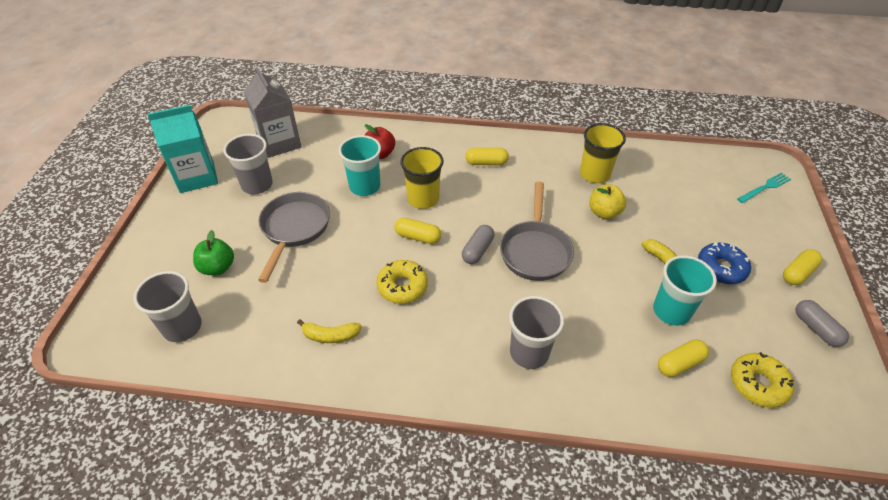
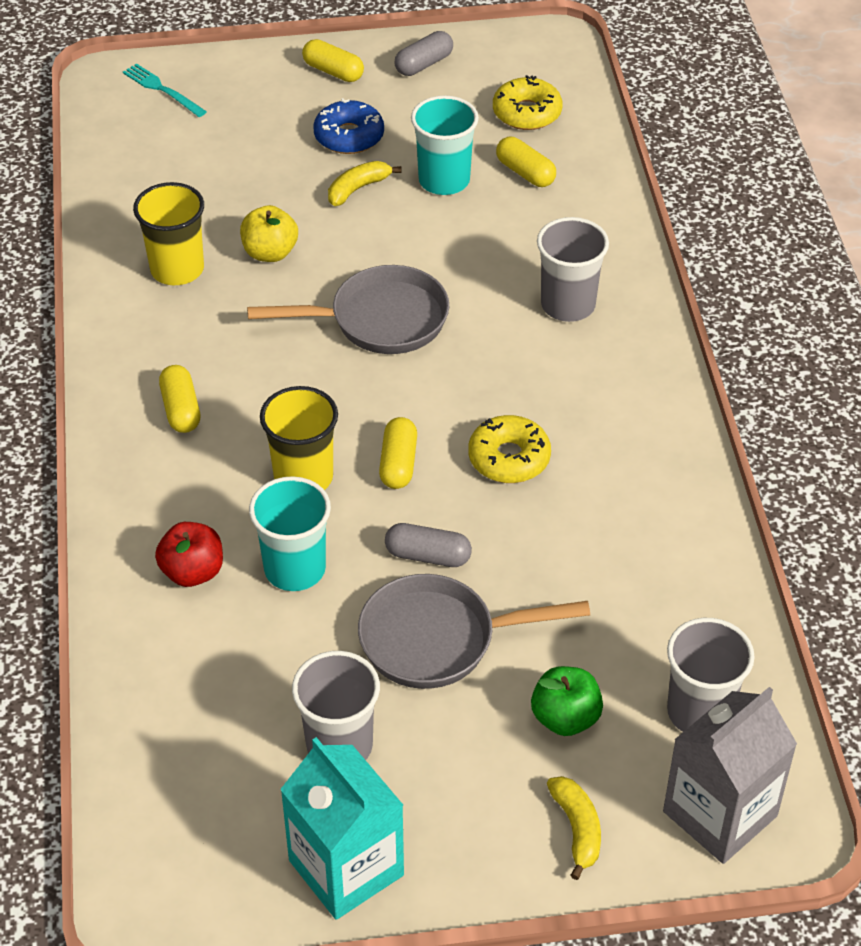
camera: 105 degrees left, 0 degrees up
grey carton [244,66,301,158] -> grey carton moved to [663,687,797,864]
yellow banana [297,319,362,343] -> yellow banana moved to [547,776,601,880]
grey capsule [462,225,494,264] -> grey capsule moved to [385,523,472,567]

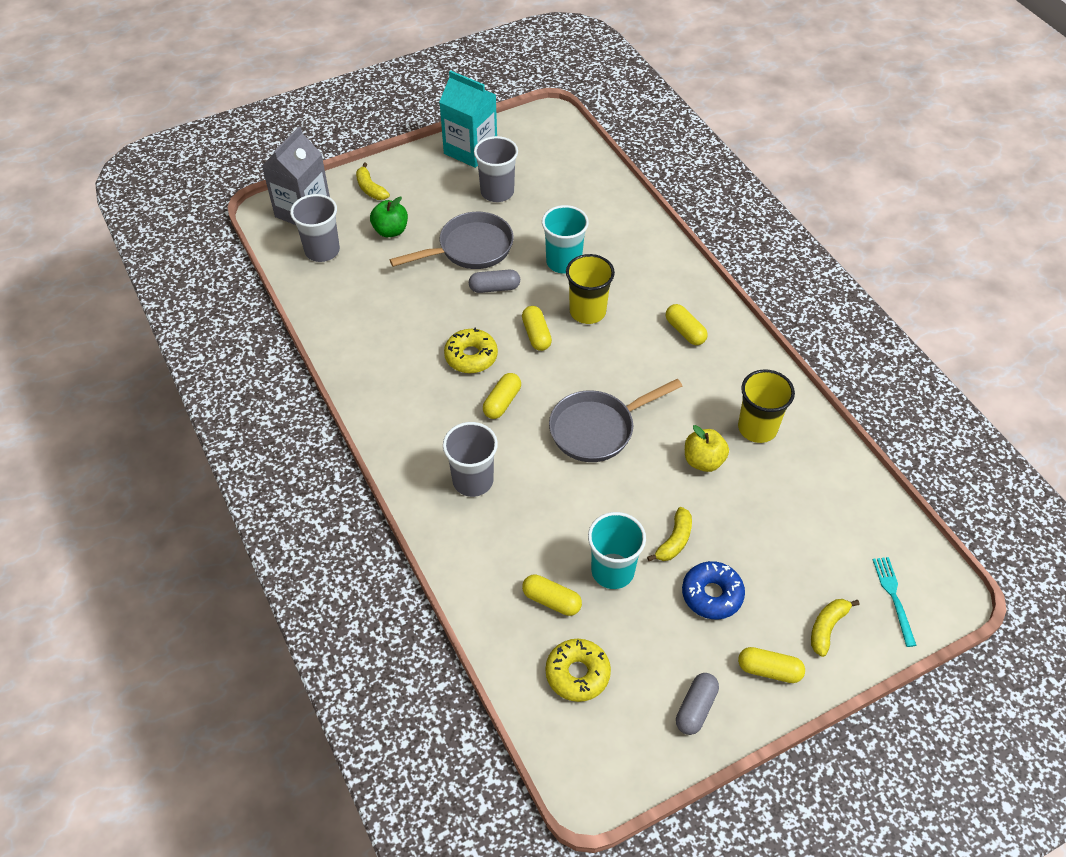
camera: 160 degrees right, 5 degrees up
turquoise fork [123,63,207,117] -> turquoise fork turned 120 degrees counterclockwise [872,557,917,647]
red apple [155,522,223,587] -> none
none -> yellow capsule [483,373,521,419]
none -> yellow banana [811,599,859,657]

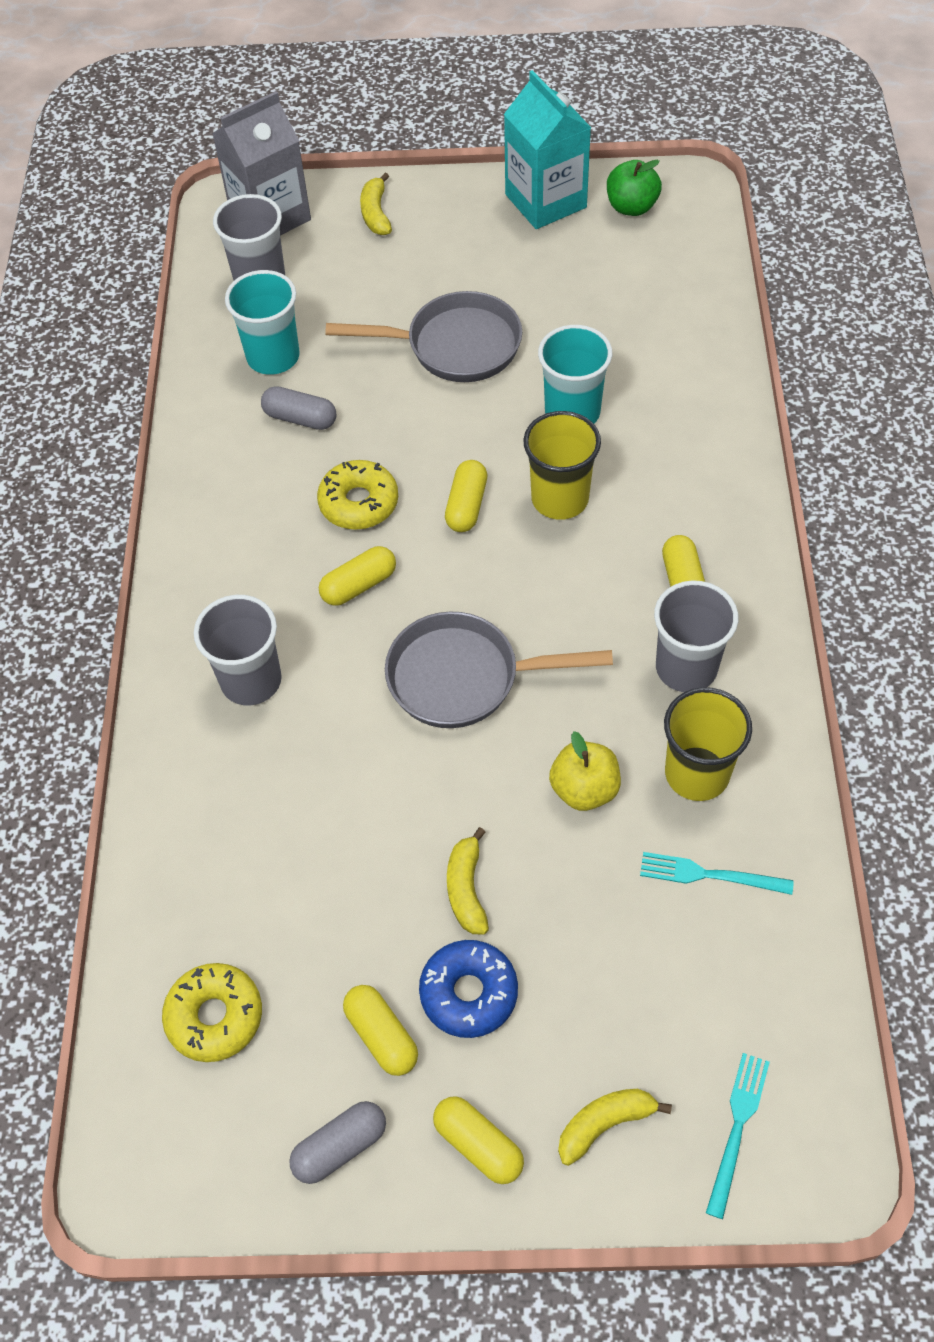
camera: 30 degrees right, 5 degrees up
green apple [370,196,408,237] -> green apple moved to [607,160,662,216]
grey capsule [469,270,520,293] -> grey capsule moved to [261,386,336,430]
grey cup [474,136,518,202] -> grey cup moved to [654,580,738,692]
yellow capsule [522,574,582,616] -> yellow capsule moved to [343,985,418,1076]
turquoise cup [588,512,646,589] -> turquoise cup moved to [225,270,300,375]
yellow banana [647,507,692,561] -> yellow banana turned 120 degrees clockwise [447,827,489,935]
none -> turquoise fork [640,852,794,895]

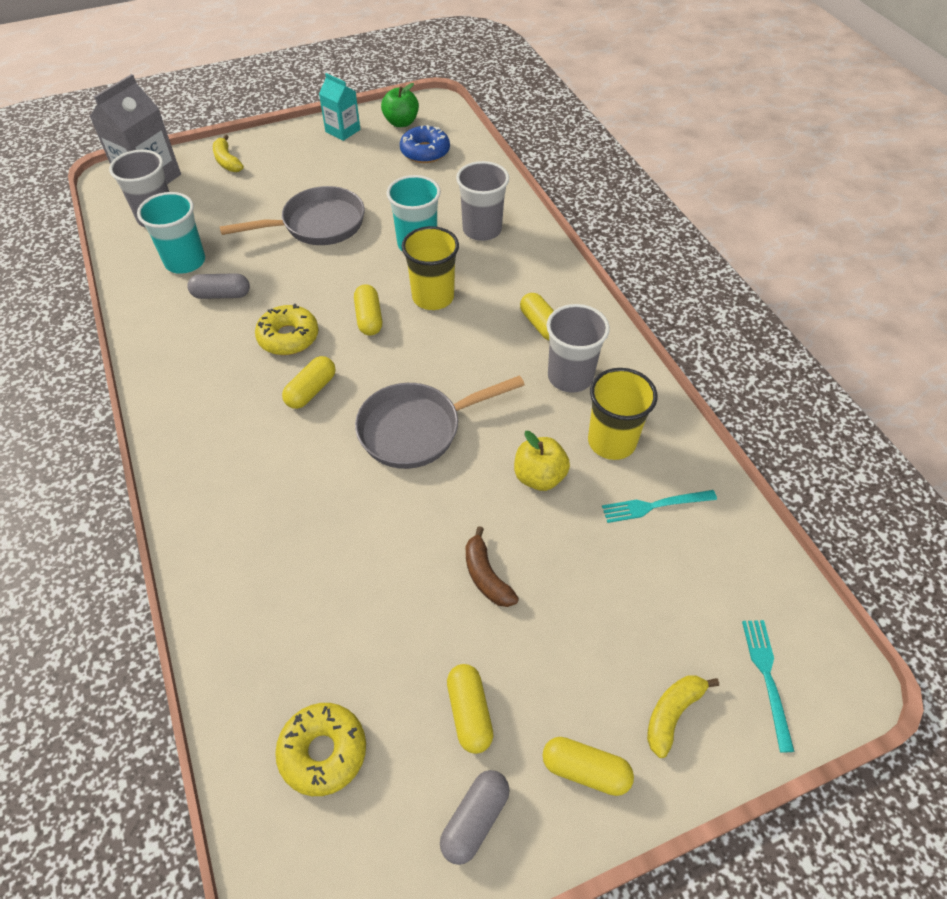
camera: 25 degrees left, 5 degrees down
grey cup [194,595,282,706] -> grey cup moved to [456,161,509,241]
yellow capsule [343,985,418,1076] -> yellow capsule turned 45 degrees clockwise [447,664,493,754]
blue donut [419,940,518,1038] -> blue donut moved to [400,125,450,163]
yellow banana [447,827,489,935] -> brown banana [466,526,519,607]
turquoise carton [504,70,591,229] -> turquoise carton [319,73,360,141], size x0.60

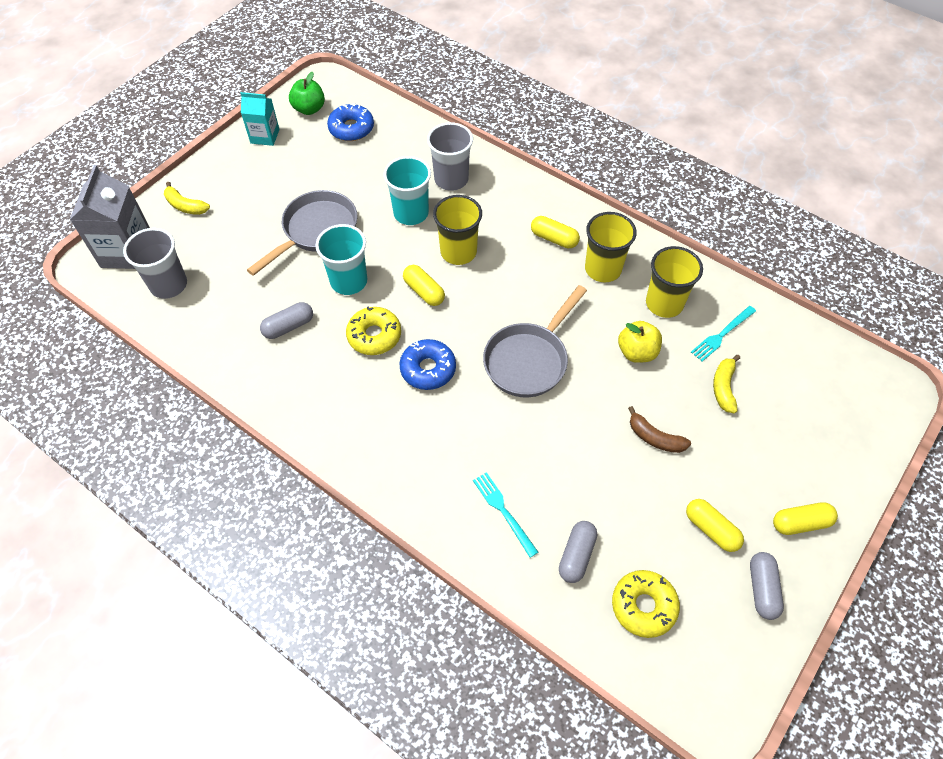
camera: 30 degrees left, 5 degrees up
turquoise cup [137,192,205,274] -> turquoise cup moved to [315,224,367,295]
yellow capsule [282,356,335,409] -> blue donut [400,339,456,390]
grey cup [546,304,610,393] -> yellow cup [585,212,637,282]
yellow banana [647,676,719,758] -> yellow banana moved to [713,355,740,413]
turquoise fork [742,620,795,752] -> turquoise fork moved to [473,472,538,558]
none -> grey capsule [559,521,597,583]

